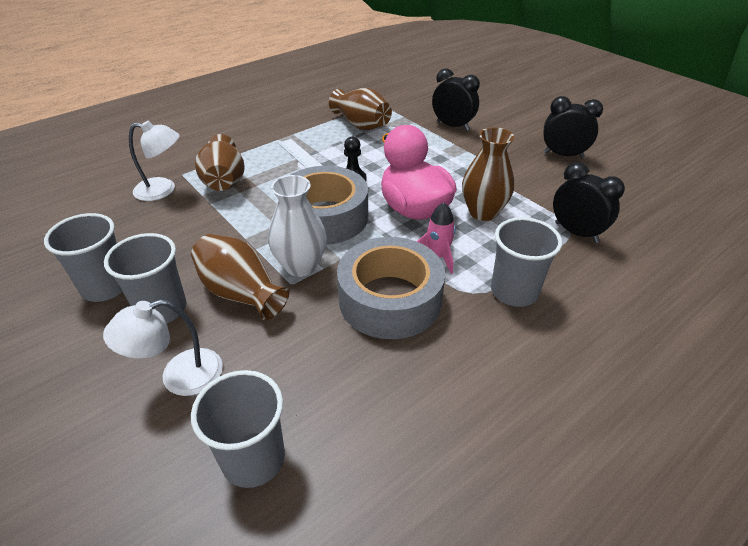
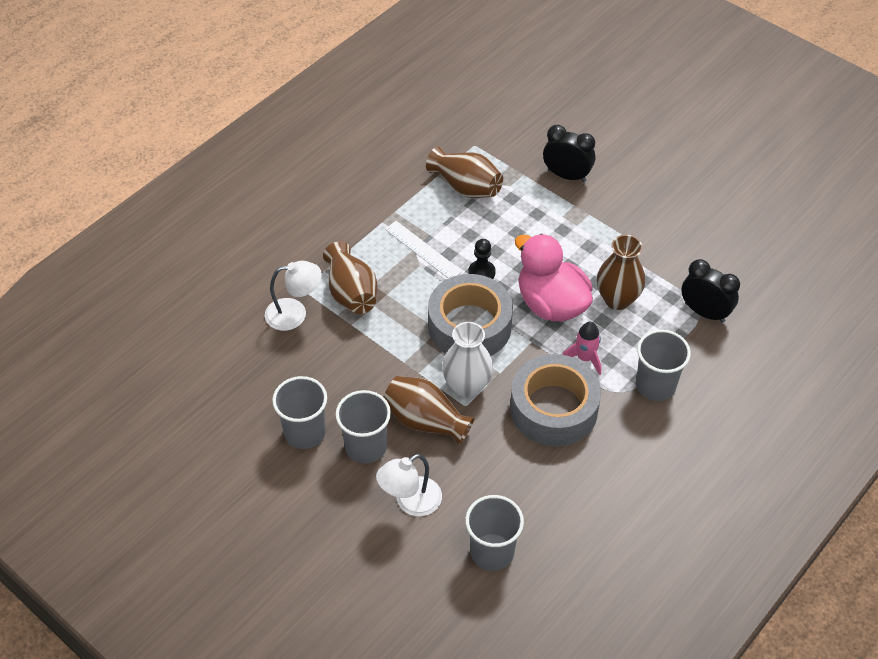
camera: 10 degrees left, 10 degrees up
black clock [544,96,603,158] -> none

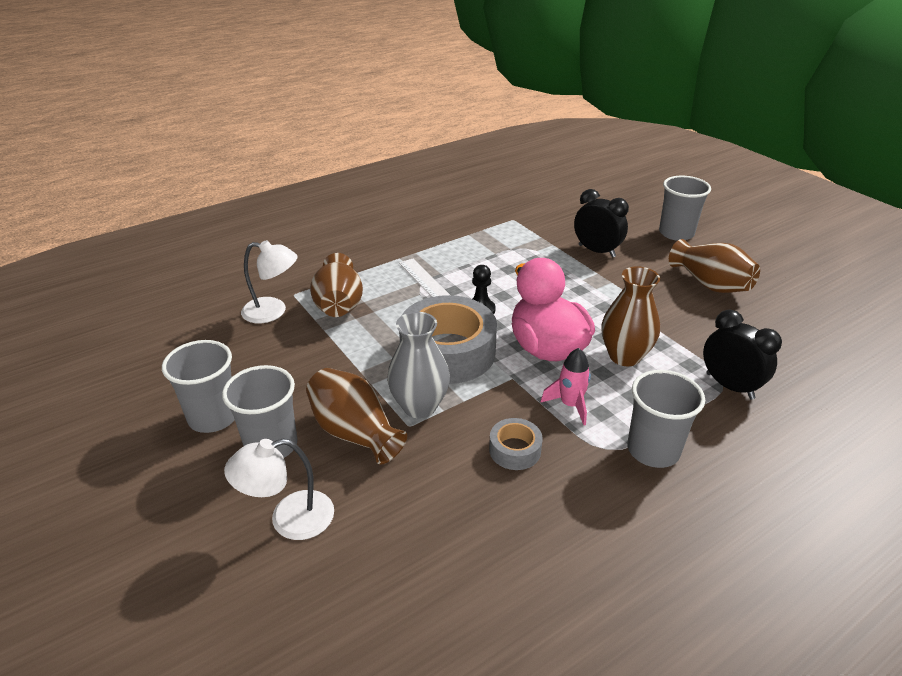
camera: 15 degrees right, 15 degrees down
brown vase [426,147,503,198] -> brown vase moved to [669,239,760,293]
white vase [442,322,493,398] -> grey vase [387,312,450,418]
grey cup [465,495,524,571] -> grey cup moved to [659,176,711,241]
grey tape [510,354,601,446] -> grey tape [489,418,543,470], size x0.46

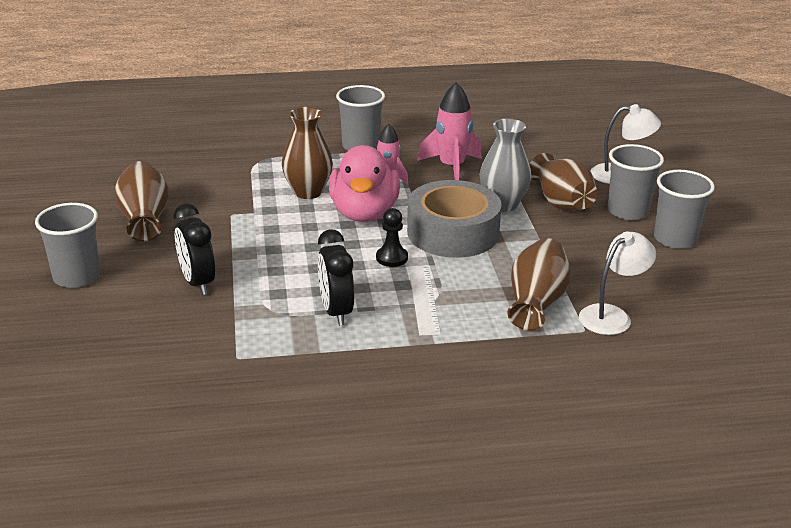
camera: 155 degrees left, 5 degrees down
white lamp [241,240,298,323] -> white lamp turned 105 degrees clockwise [579,231,656,335]
grey tape [489,418,543,470] -> pink rocket [417,82,482,180]
black clock [703,310,782,399] -> black clock moved to [318,229,354,326]

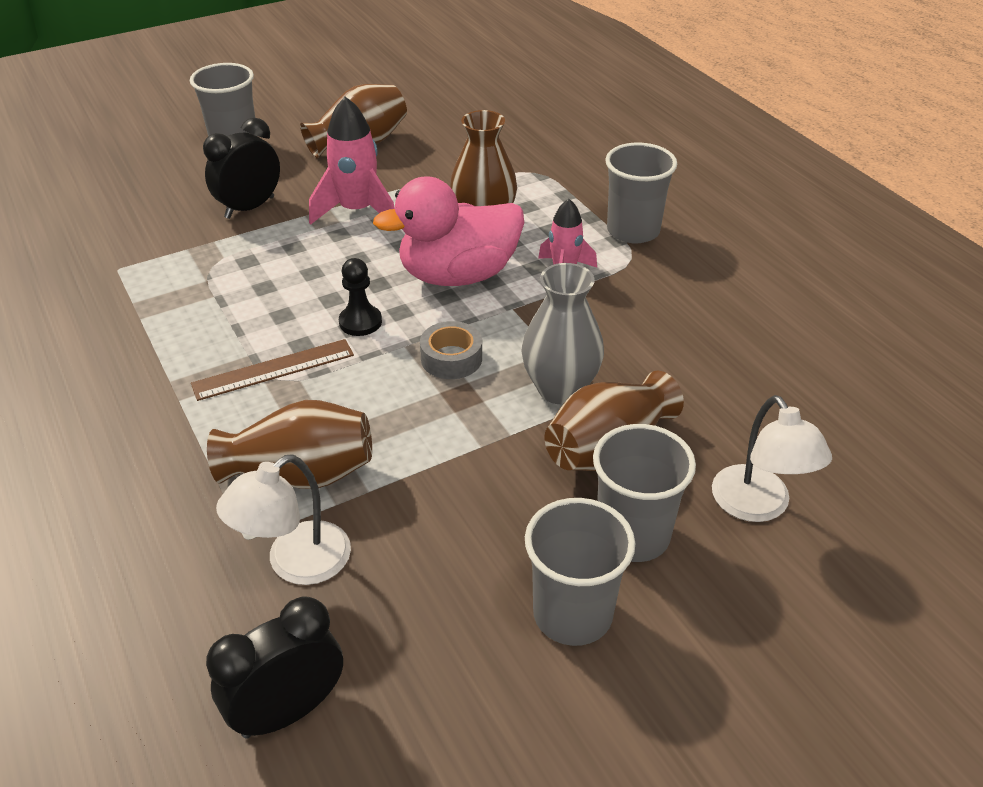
camera: 70 degrees right, 10 degrees up
black clock [318,229,354,326] -> black clock moved to [206,596,343,739]
grey tape [407,180,502,258] -> grey tape [420,321,482,379], size x0.46
white ruler [409,265,441,336] -> brown ruler [191,339,354,401]
pink rocket [417,82,482,180] -> pink rocket moved to [309,96,395,225]
white lamp [579,231,656,335] -> white lamp turned 105 degrees clockwise [216,454,351,585]

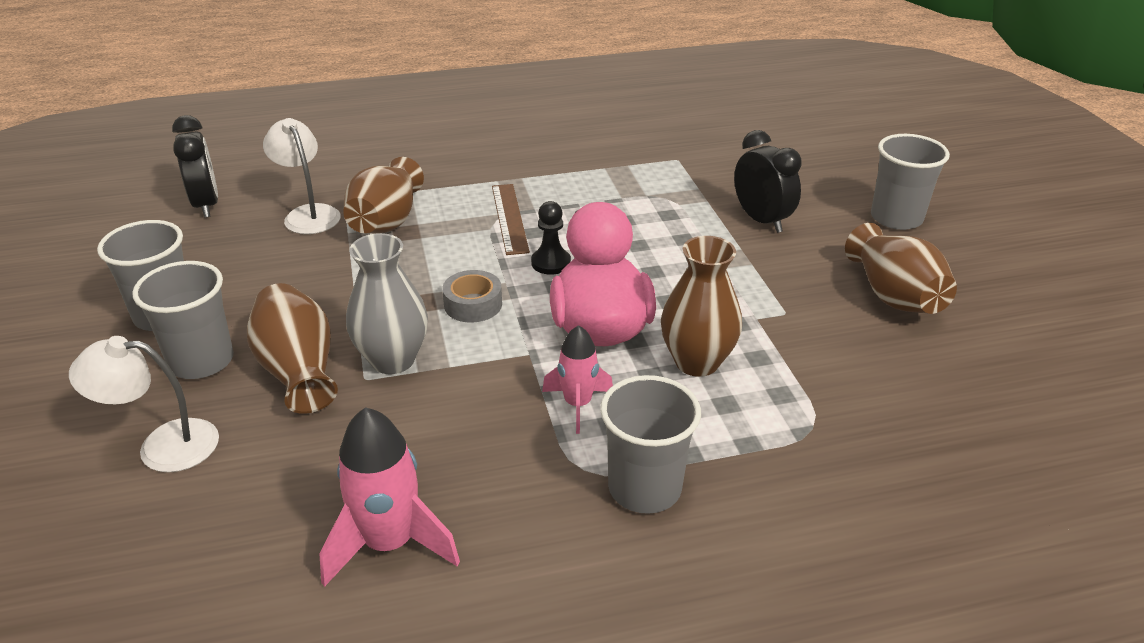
camera: 105 degrees right, 5 degrees down
pink rocket [309,96,395,225] -> pink rocket moved to [319,407,460,587]

